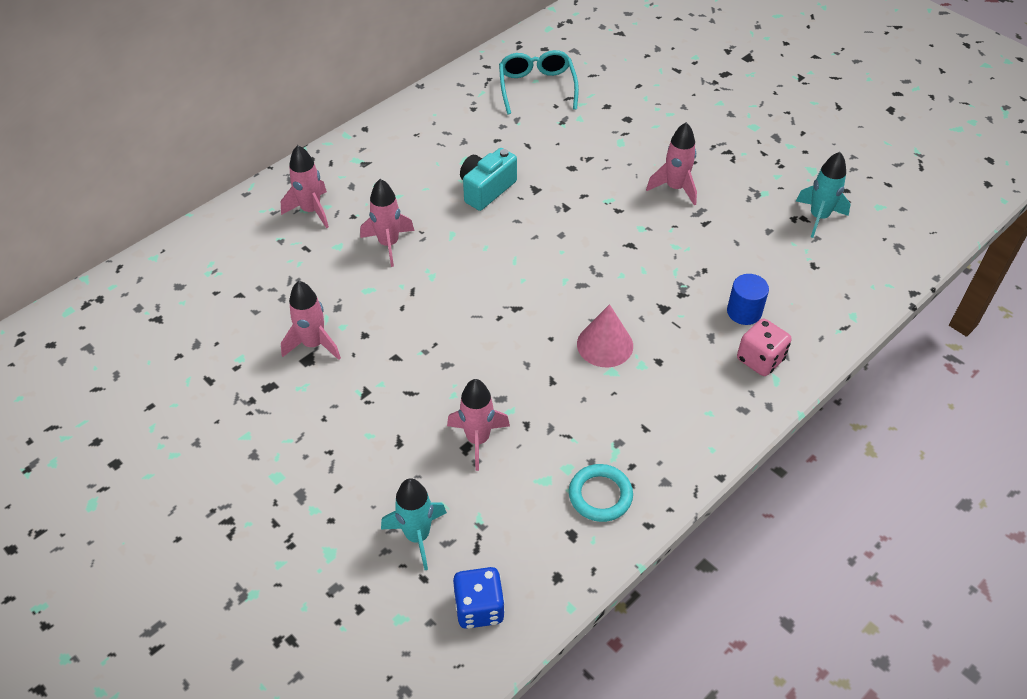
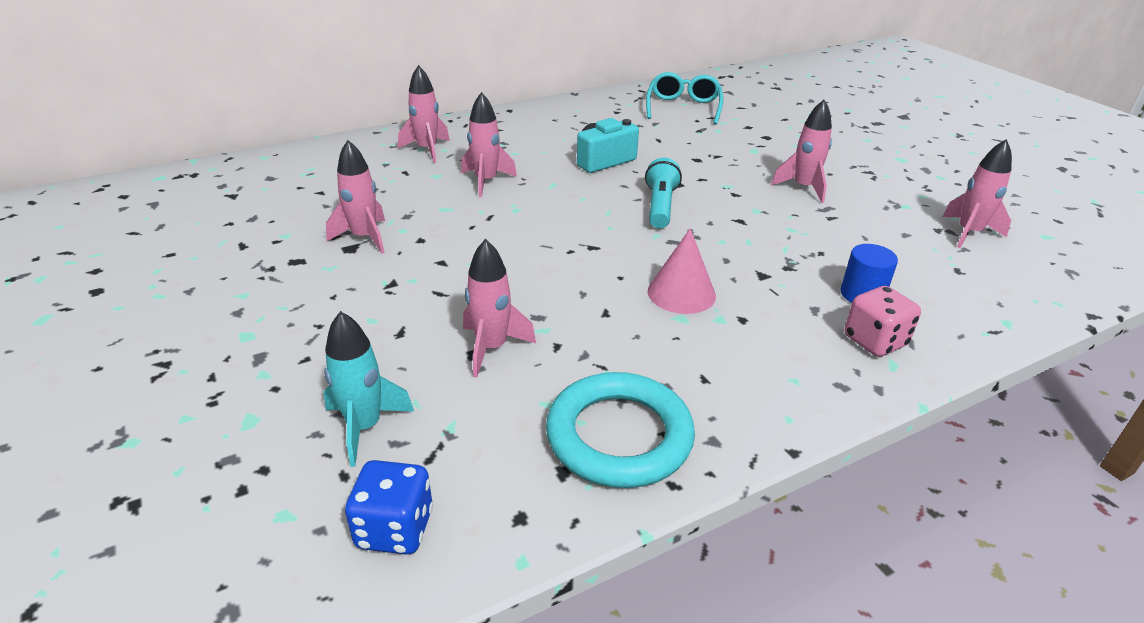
camera: 15 degrees right, 15 degrees down
turquoise ring [569,464,633,522] -> turquoise ring [546,372,695,488], size x1.66
turquoise rocket [796,152,851,238] -> pink rocket [942,139,1012,248]
none -> turquoise flashlight [645,158,682,228]

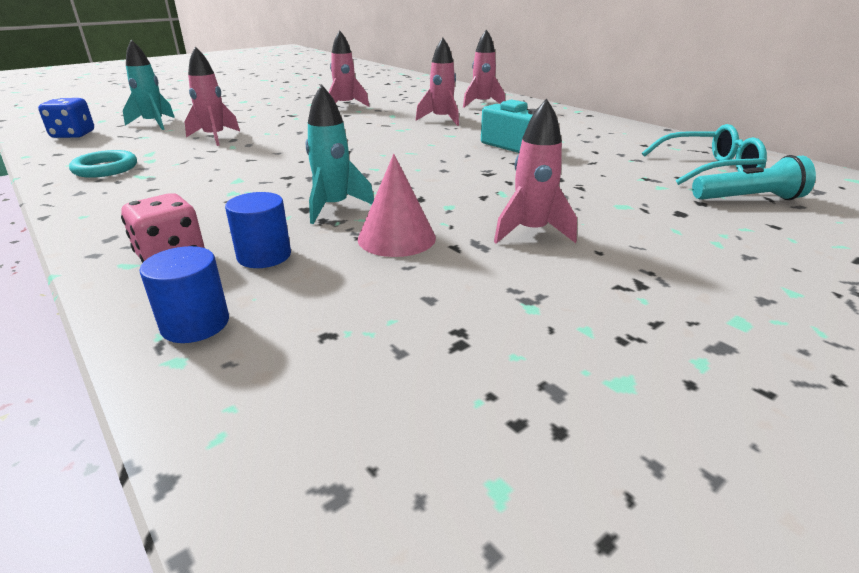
camera: 80 degrees right, 5 degrees down
turquoise ring [546,372,695,488] -> turquoise ring [69,150,137,178], size x0.60
turquoise flashlight [645,158,682,228] -> turquoise flashlight moved to [692,155,816,200]
pink cone [648,228,716,314] -> pink cone moved to [358,154,436,257]
pink rocket [942,139,1012,248] -> none
none -> blue cylinder [139,246,229,343]
none -> turquoise rocket [306,84,374,224]

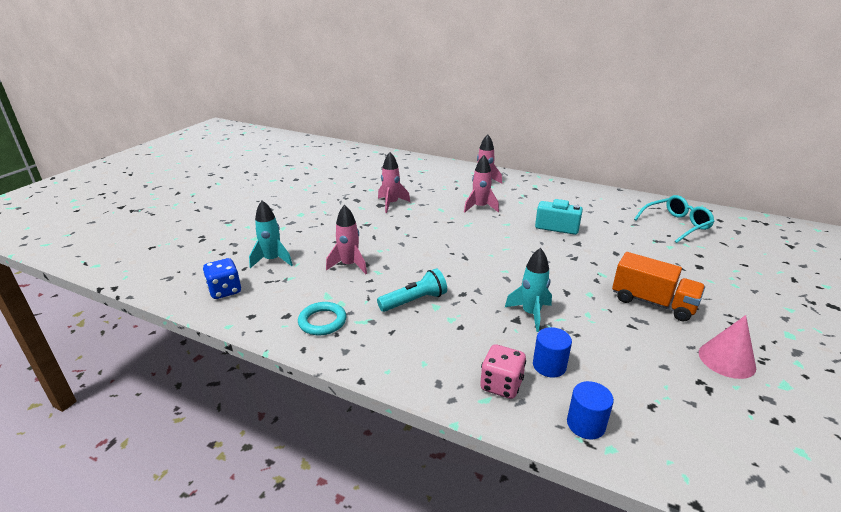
camera: 25 degrees left, 0 degrees up
pink cone [358,154,436,257] -> pink cone moved to [699,315,756,379]
pink rocket [494,98,577,244] -> orange truck [612,252,705,322]
turquoise flashlight [692,155,816,200] -> turquoise flashlight moved to [377,269,447,312]

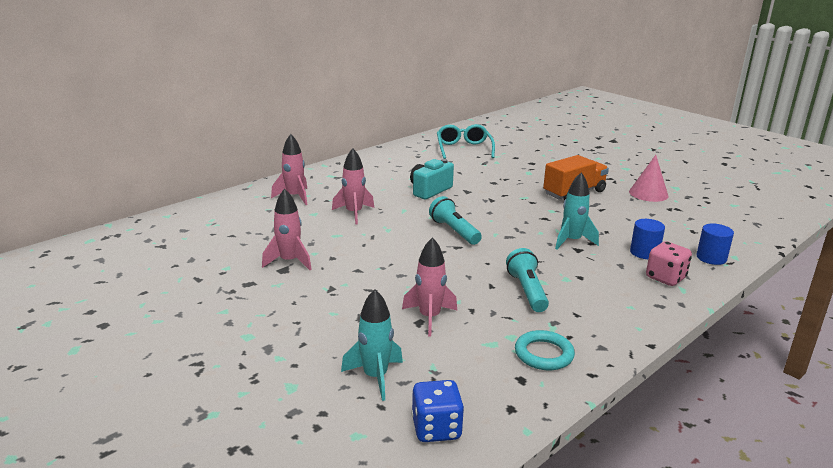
camera: 70 degrees left, 5 degrees down
none -> turquoise flashlight [429,196,482,245]

